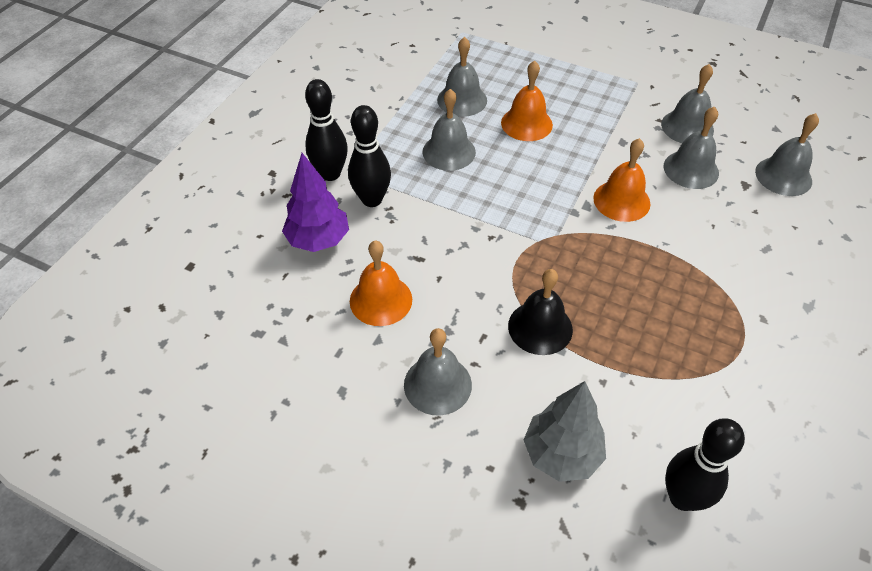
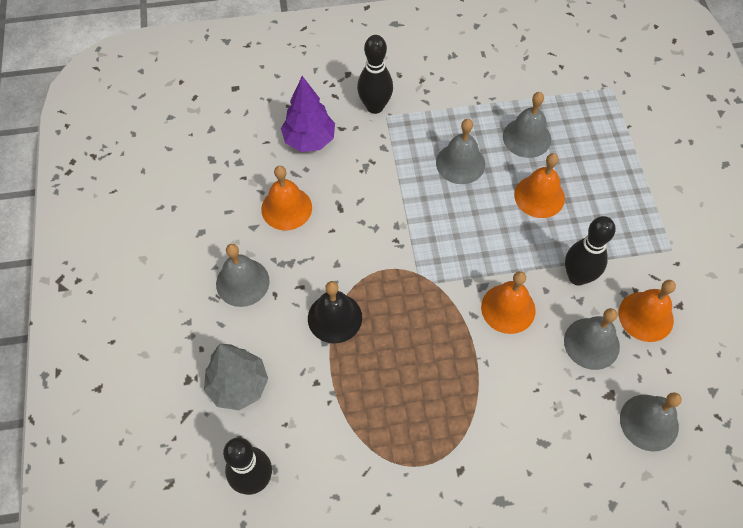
camera: 55 degrees right, 10 degrees up
black bowling pin [348,105,391,207] -> black bowling pin moved to [565,216,616,285]
grey bell [661,64,714,143] -> orange bell [619,280,676,342]

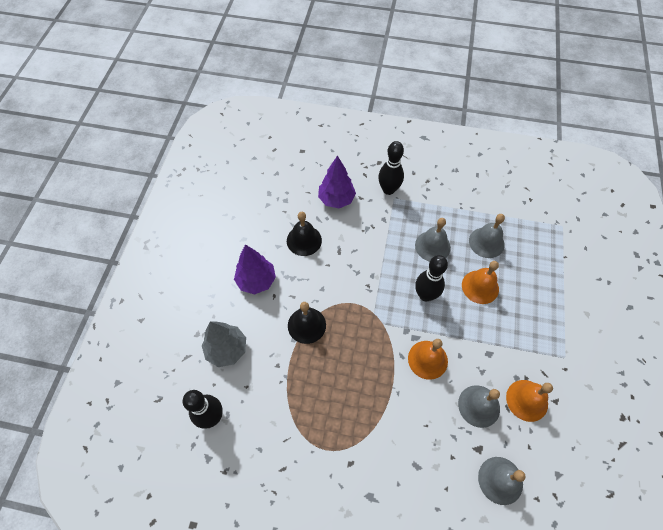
camera: 20 degrees right, 0 degrees up
grey bell [216,244,270,307] -> purple tree [234,244,276,294]
orange bell [261,166,312,230] -> black bell [287,212,322,256]
black bowling pin [565,216,616,285] -> black bowling pin moved to [415,255,448,301]

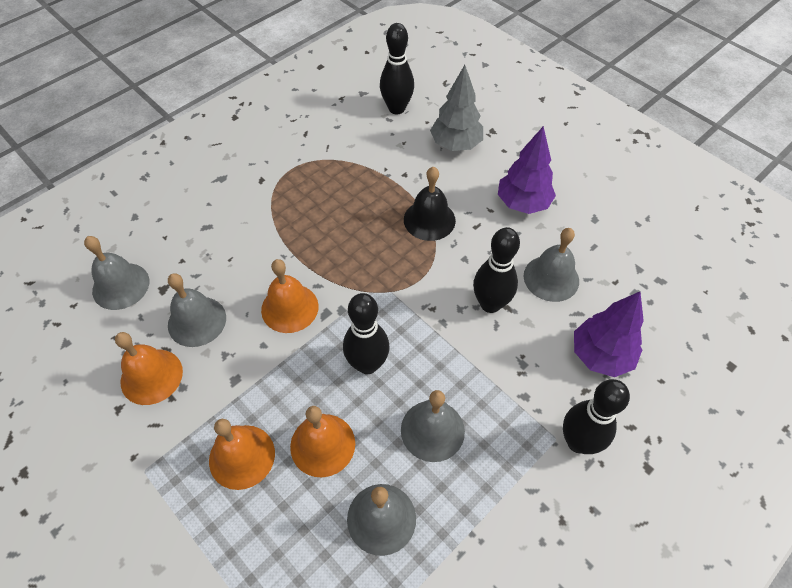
camera: 125 degrees right, 5 degrees down
black bell [287,212,322,256] -> grey bell [524,228,579,302]
none -> orange bell [209,419,275,490]
none -> black bowling pin [473,227,520,313]

